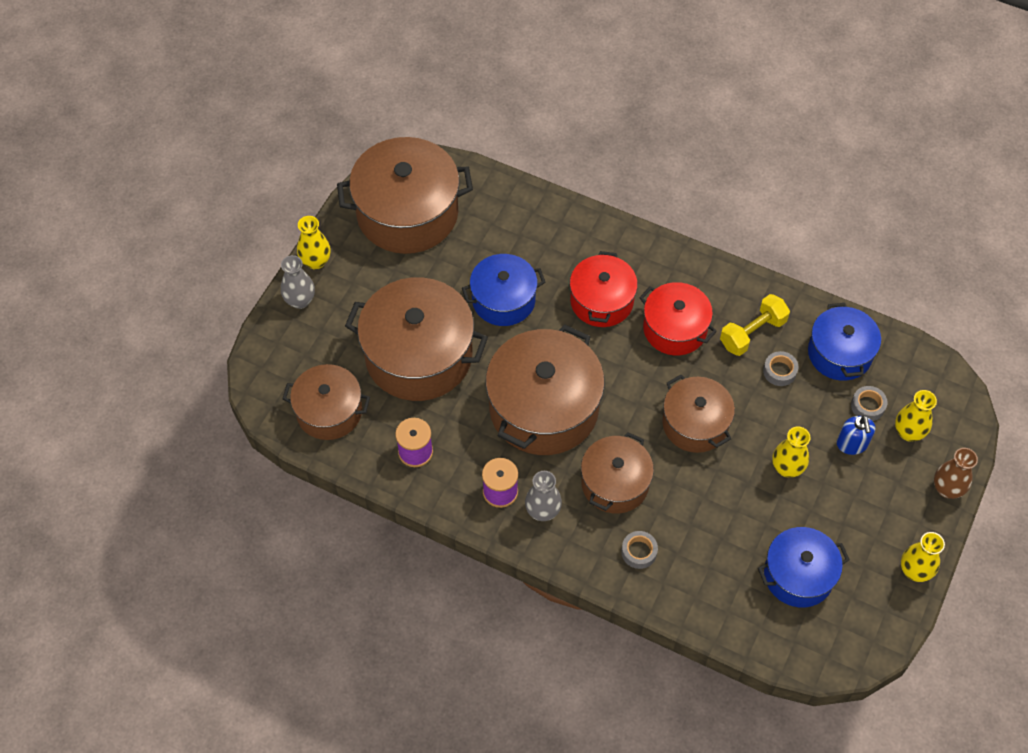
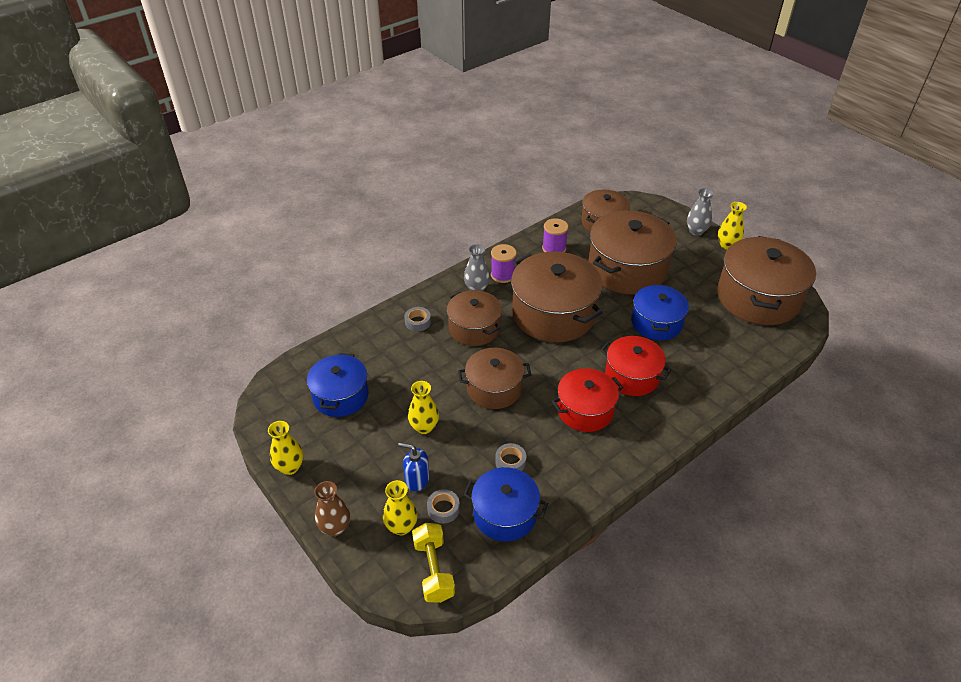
camera: 115 degrees right, 15 degrees down
yellow dumbbell [720,294,790,356] -> yellow dumbbell moved to [412,523,455,603]

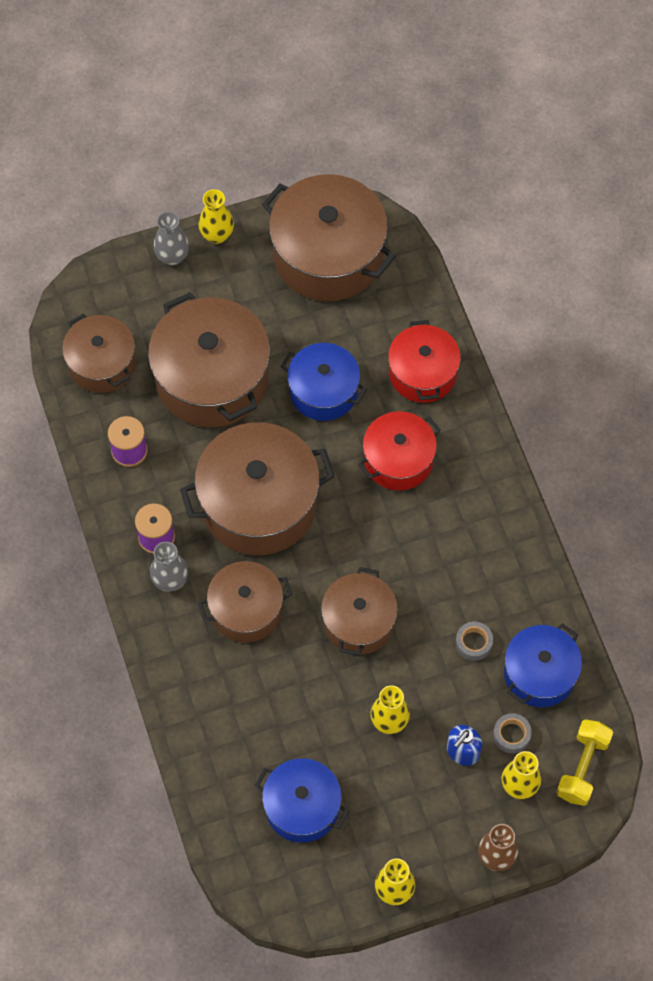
camera: 70 degrees left, 20 degrees up
grey tape [404,307,431,332] -> none
yellow dumbbell [412,523,455,603] -> yellow dumbbell turned 75 degrees counterclockwise [556,719,613,806]
red pot [552,368,623,432] -> red pot moved to [388,320,461,403]

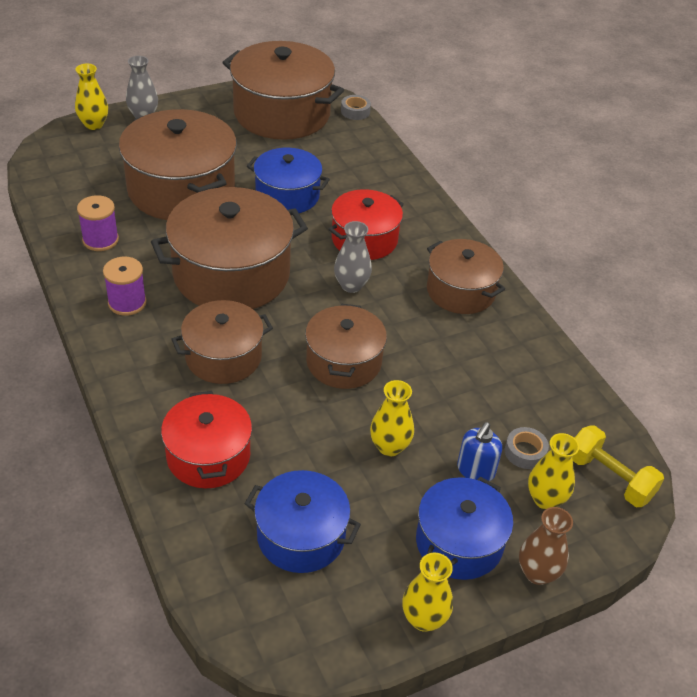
camera: 10 degrees left, 20 degrees down
brown pot [62,313,136,393] -> brown pot moved to [427,239,505,314]
grey vase [150,542,188,592] -> grey vase moved to [334,221,372,293]
yellow vase [198,189,234,244] -> yellow vase moved to [75,64,108,130]
red pot [388,320,461,403] -> red pot moved to [161,391,252,488]
grey tape [456,622,493,661] -> grey tape moved to [341,95,371,120]
blue pot [504,623,582,707] -> blue pot moved to [416,477,513,580]
yellow dumbbell [556,719,613,806] -> yellow dumbbell turned 60 degrees counterclockwise [572,425,664,507]

